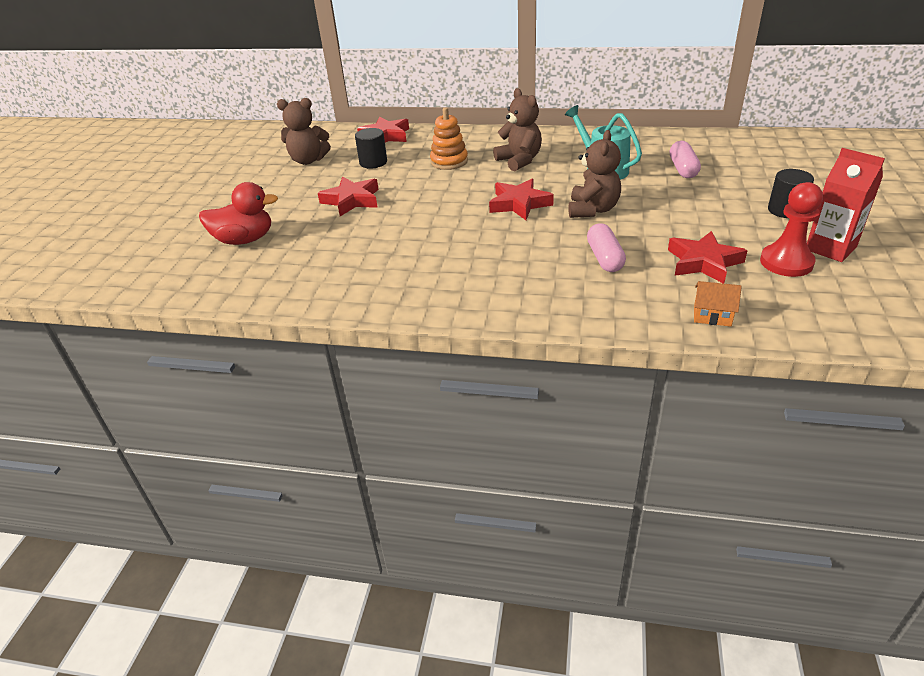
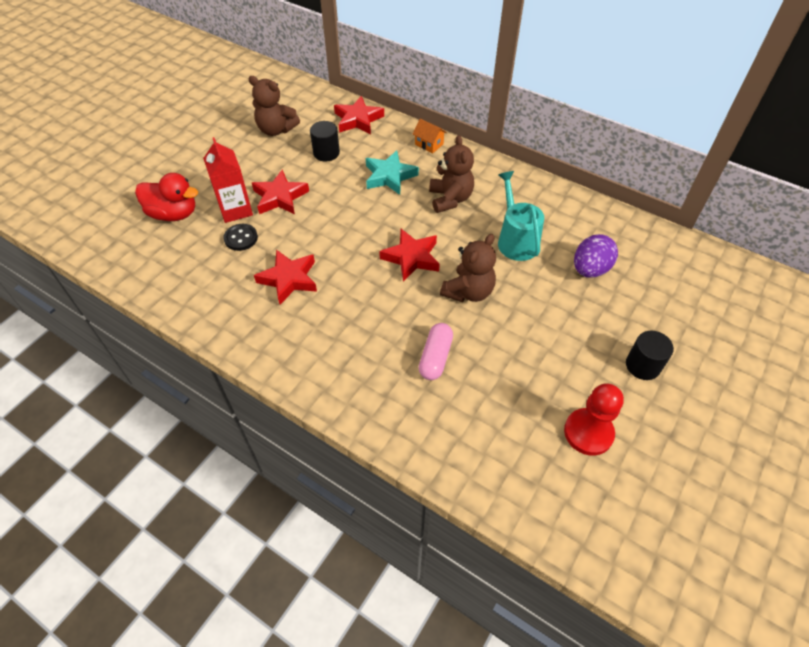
camera: 20 degrees right, 15 degrees up
orange stacking toy [430,107,468,170] -> turquoise star [366,150,419,195]
red star [668,231,748,284] -> red star moved to [254,250,317,305]
pink capsule [670,141,701,178] -> purple egg [574,234,618,278]
orange house [694,281,742,327] -> orange house moved to [413,118,447,153]
red carton [807,148,885,262] -> red carton moved to [203,137,253,223]
none -> black button [223,224,258,251]

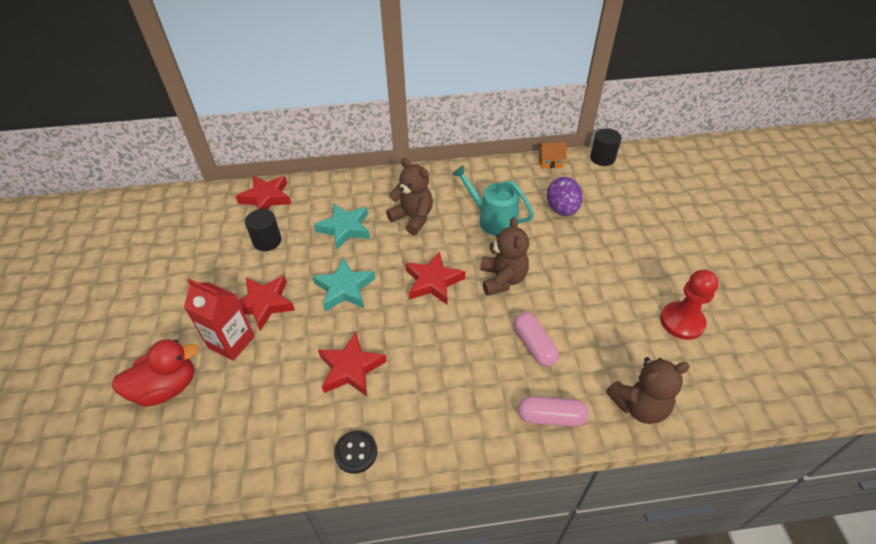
camera: 40 degrees left, 5 degrees down
black button [223,224,258,251] -> black button moved to [334,430,377,474]
brown teddy bear [249,76,300,136] -> brown teddy bear moved to [606,357,690,424]
orange house [413,118,447,153] -> orange house moved to [538,142,567,168]
black cylinder [626,331,674,380] -> black cylinder moved to [590,128,622,166]
none -> turquoise star [312,258,375,311]
none -> pink capsule [518,396,589,426]

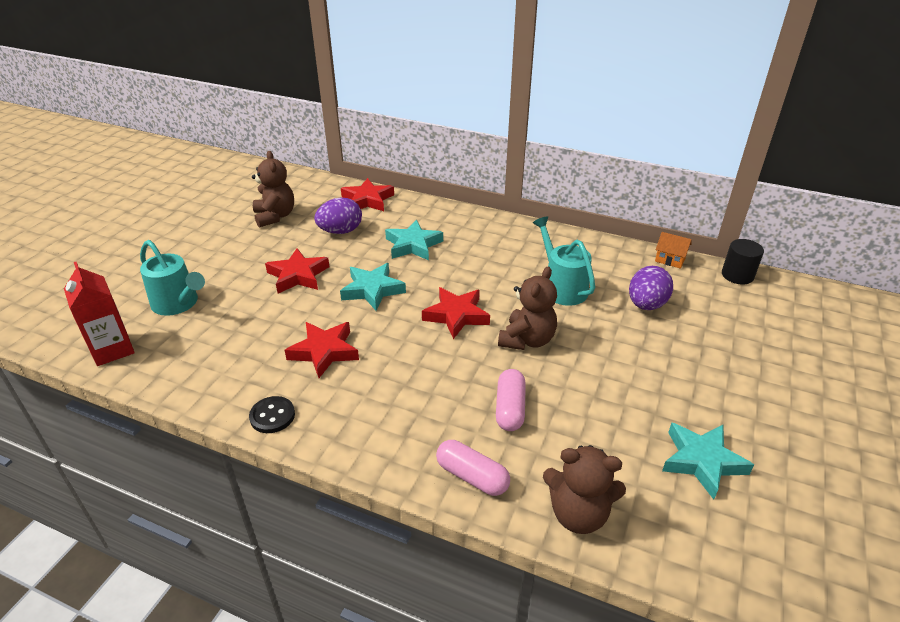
camera: 30 degrees right, 10 degrees down
red duck [112,339,199,407] -> turquoise watering can [140,240,205,316]
red carton [184,279,255,361] -> red carton moved to [64,262,135,366]
black cylinder [245,209,282,251] -> purple egg [314,198,362,234]
brown teddy bear [386,158,433,235] -> brown teddy bear moved to [252,151,294,227]
red pawn [660,270,719,340] -> turquoise star [662,422,754,499]

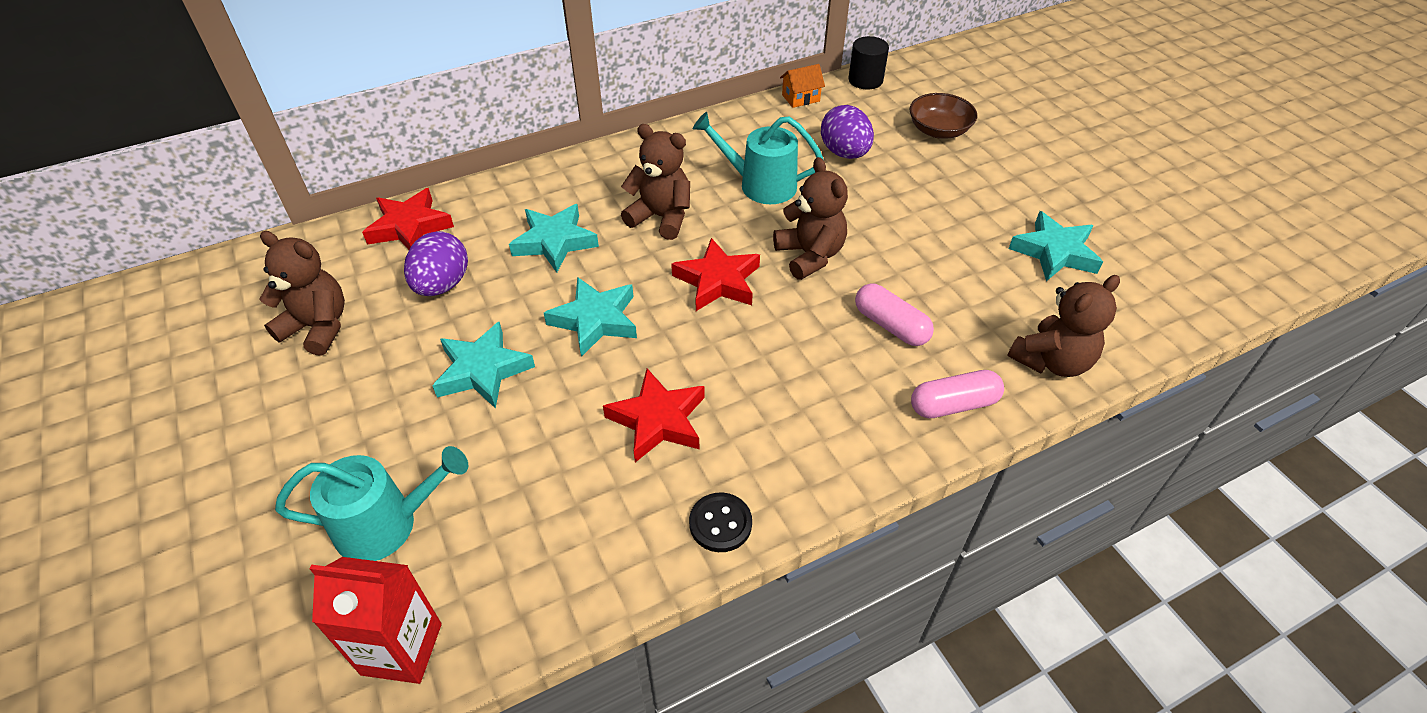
camera: 50 degrees left, 10 degrees up
red star [265,248,330,293] -> turquoise star [432,322,535,409]
none -> brown teddy bear [621,124,690,240]
none -> brown bowl [909,93,977,139]

